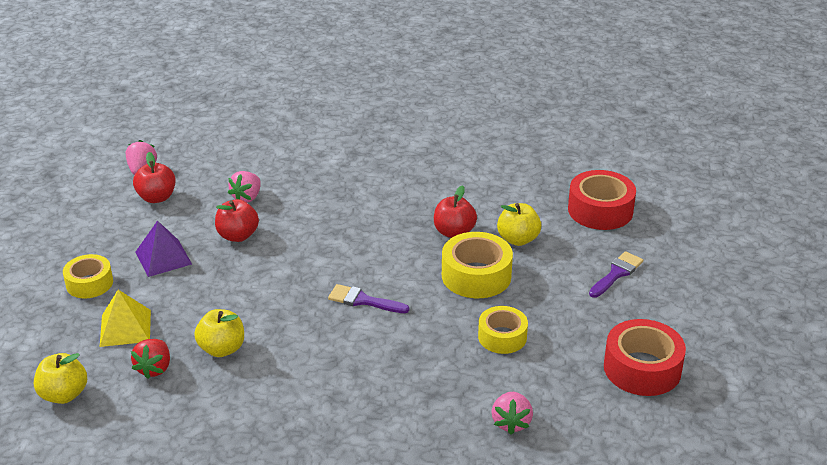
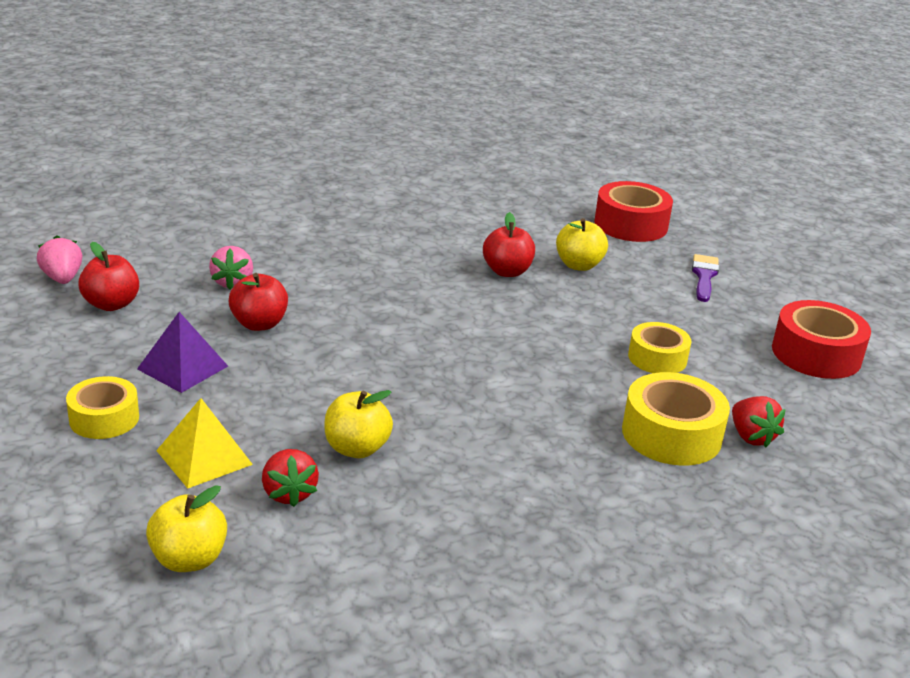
camera: 30 degrees left, 5 degrees down
purple brush [328,284,409,313] -> none
yellow tape [442,232,513,298] -> yellow tape moved to [622,372,730,466]
pink strawberry [492,392,533,434] -> red strawberry [732,396,786,448]

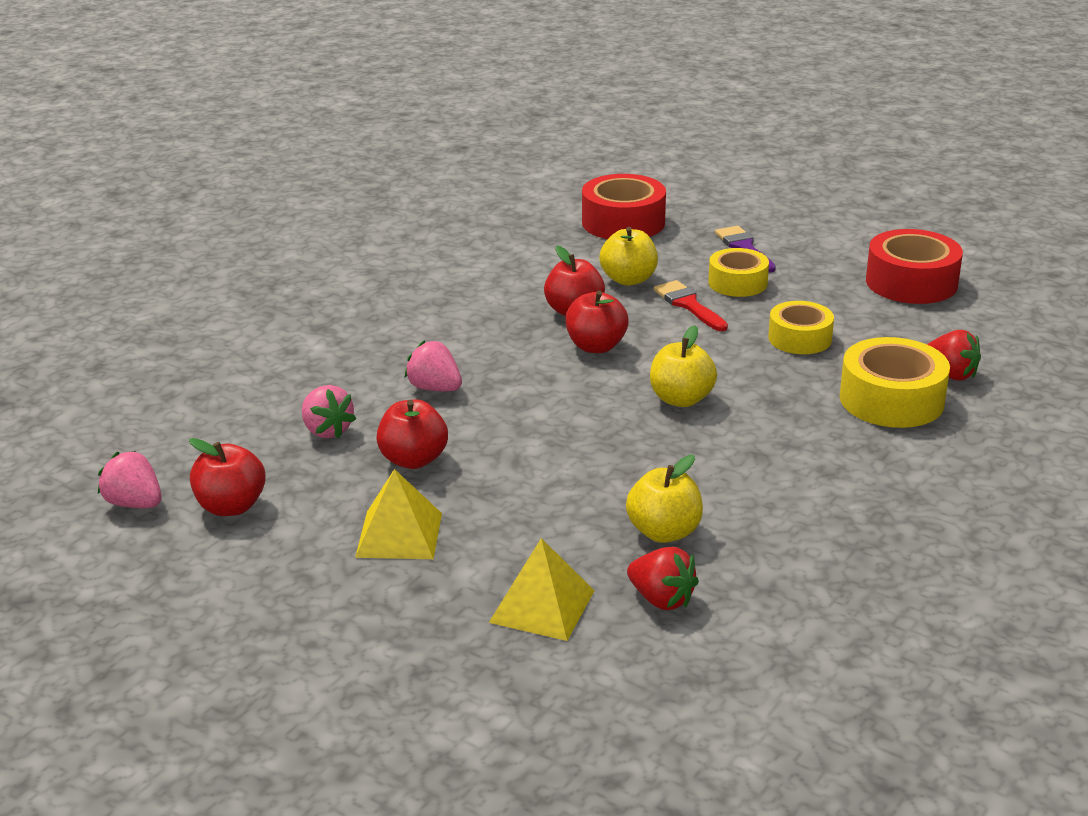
camera: 30 degrees left, 0 degrees up
yellow tape [66,376,139,439] -> yellow tape moved to [708,248,769,297]
purple pyramid [137,312,228,393] -> yellow pyramid [355,469,442,559]
yellow apple [146,485,227,572] -> yellow apple moved to [650,325,717,407]
none -> pink strawberry [405,340,462,391]
none -> red apple [565,290,629,353]
none -> red brush [654,280,728,331]

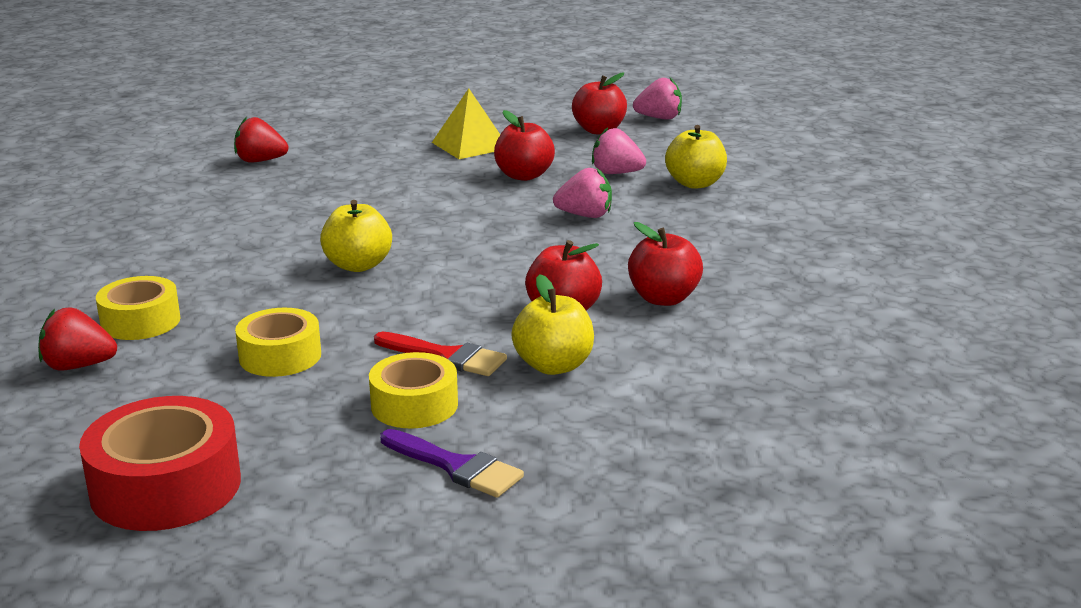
camera: 145 degrees right, 5 degrees down
yellow pyramid [489,538,594,641] -> none
red apple [565,290,629,353] -> red apple moved to [628,222,703,306]
red tape [582,174,666,239] -> none
yellow apple [626,455,703,543] -> yellow apple moved to [665,125,727,189]
yellow tape [840,337,950,428] -> yellow tape [96,276,181,340], size x0.65

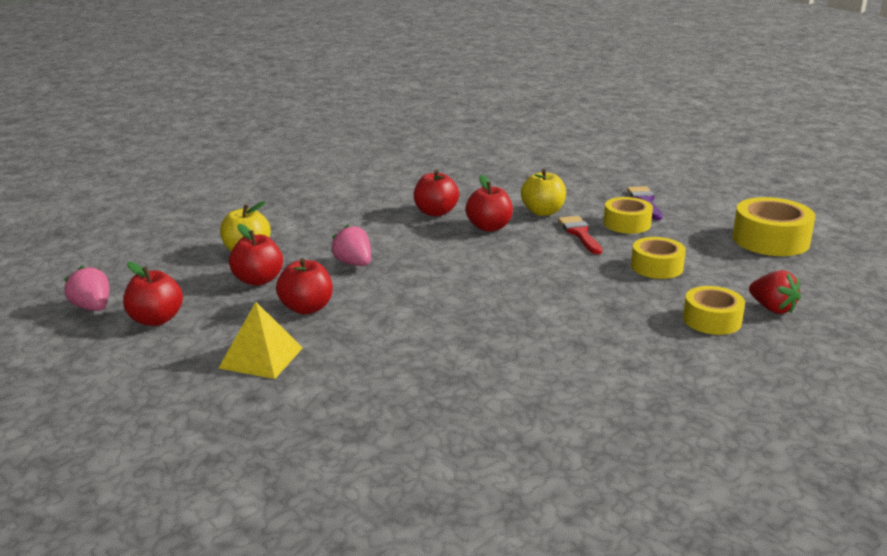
camera: 130 degrees left, 0 degrees up
red tape [79,396,241,531] -> yellow tape [733,197,815,256]
red strawberry [234,117,289,163] -> none
yellow apple [320,200,392,272] -> none
pink strawberry [592,128,646,174] -> red apple [229,224,283,286]

